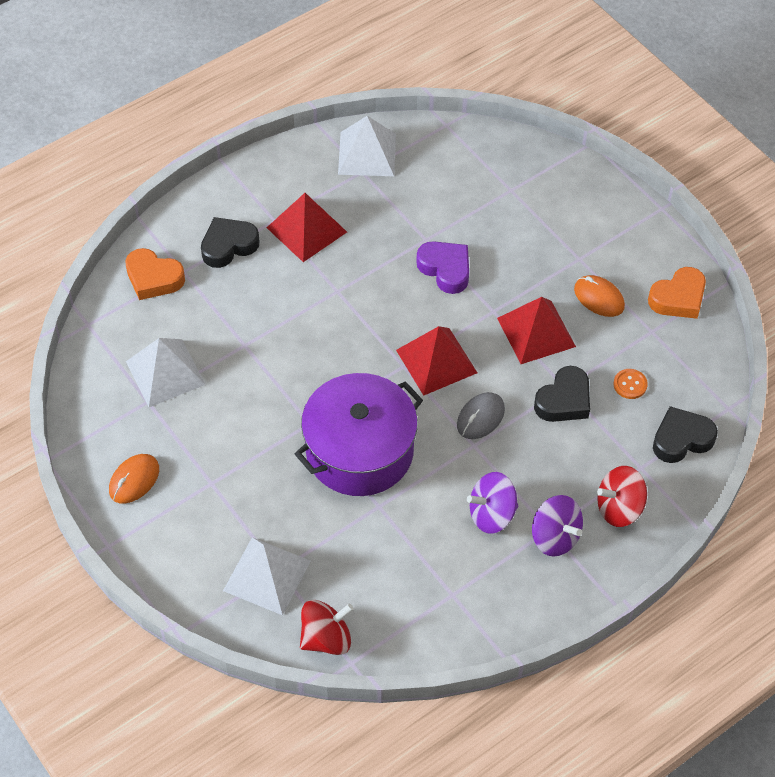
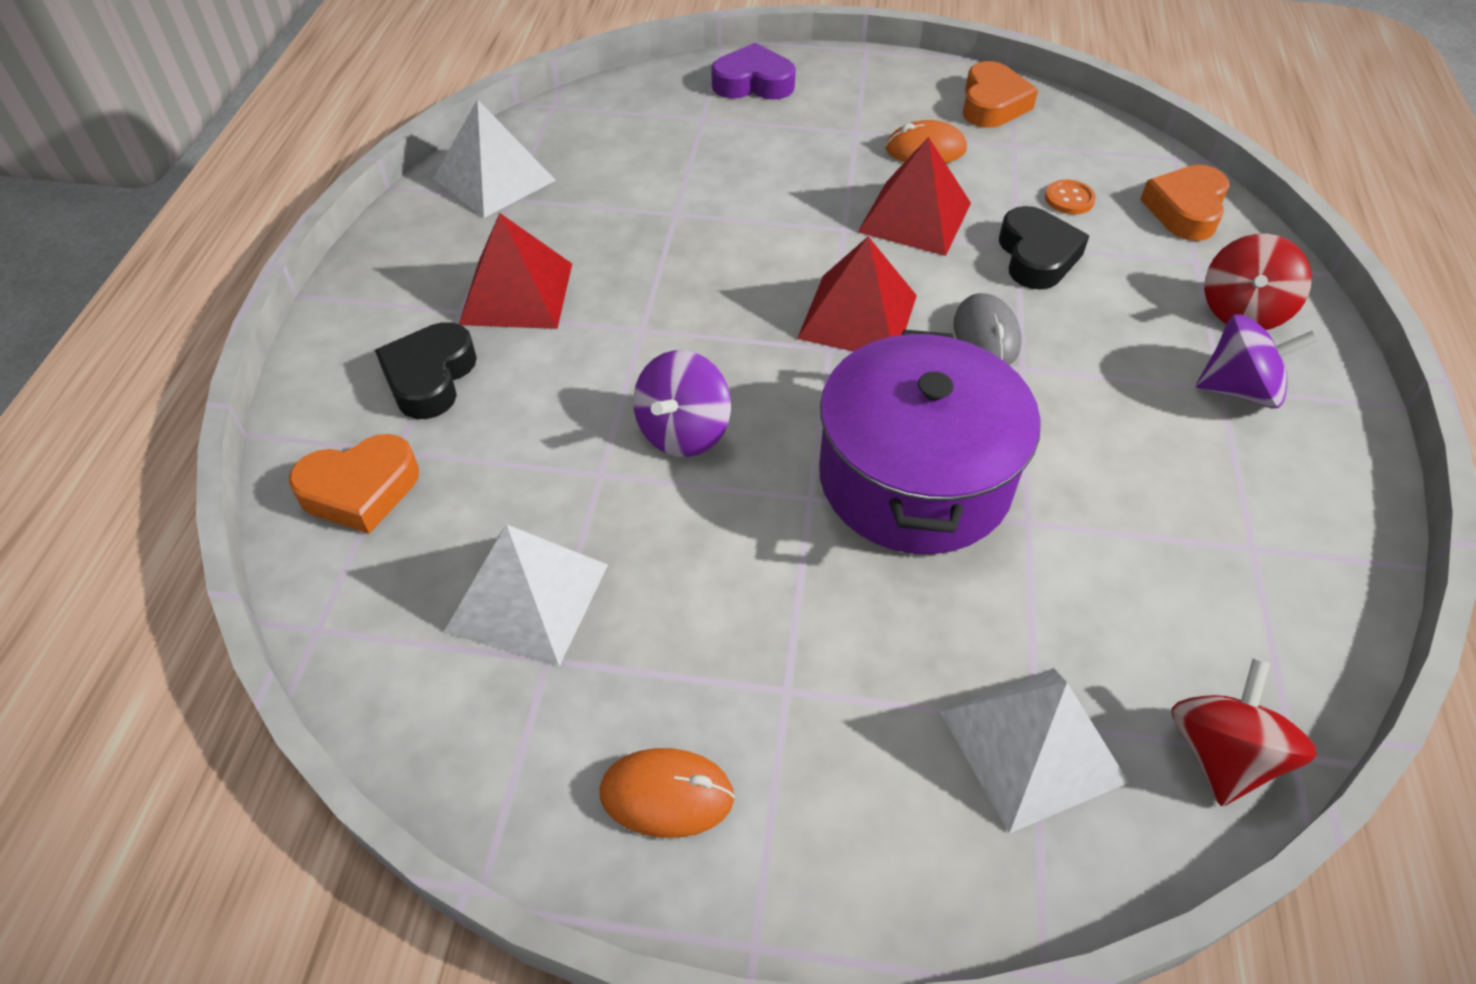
camera: 45 degrees left, 5 degrees down
orange mouse [109,454,159,504] -> orange mouse turned 75 degrees counterclockwise [600,748,735,838]
purple heart [416,241,469,294] -> purple heart moved to [711,43,796,100]
purple spinning top [467,472,518,534] -> purple spinning top moved to [633,350,731,457]
black heart [653,406,718,463] -> orange heart [1140,165,1230,241]

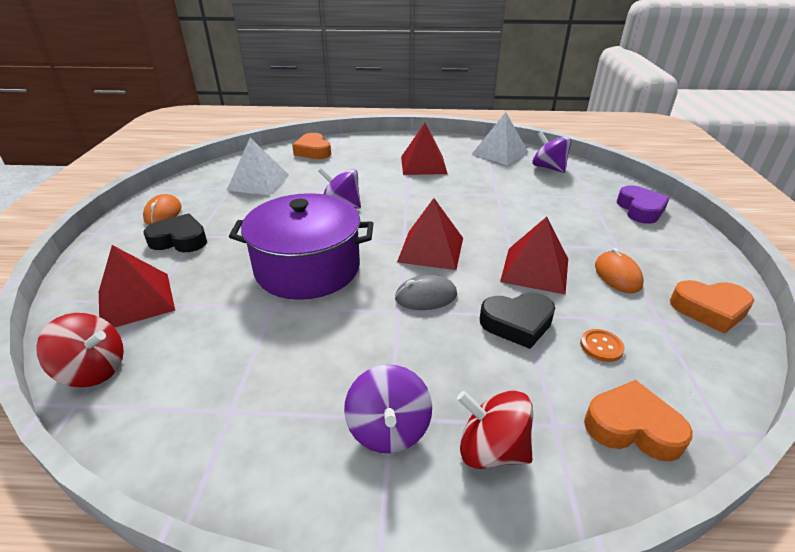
camera: 85 degrees right, 15 degrees down
black heart [375,322,477,419] -> black heart moved to [144,214,207,252]
white pyramid [940,668,1129,834] -> red pyramid [99,245,175,328]
none -> purple spinning top [532,131,572,173]

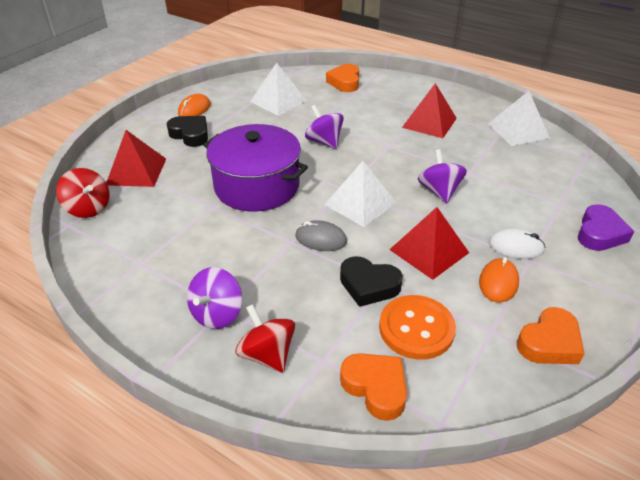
camera: 30 degrees right, 5 degrees up
red pyramid [397,198,463,270] -> white pyramid [324,161,396,227]
purple spinning top [532,131,572,173] -> purple spinning top moved to [418,149,467,203]
orange button [580,329,625,362] -> orange button [379,295,456,360], size x2.10
orange heart [670,280,754,334] -> orange heart turned 75 degrees counterclockwise [517,307,585,364]
none -> white mouse [489,228,546,259]

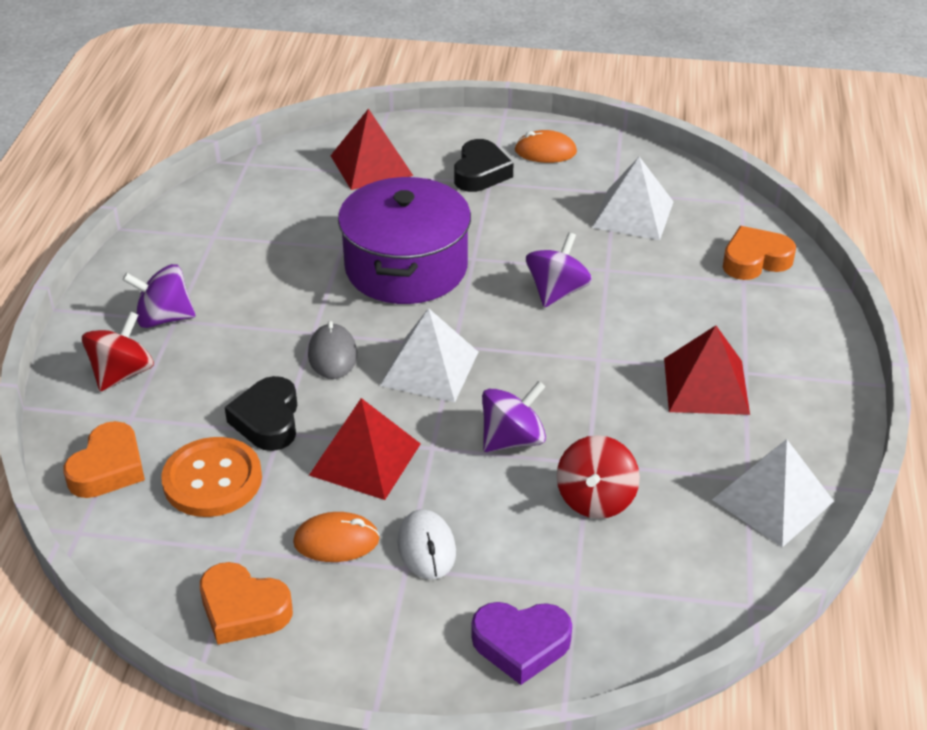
camera: 65 degrees right, 0 degrees up
red spinning top [56,168,109,218] -> red spinning top moved to [557,435,640,519]

